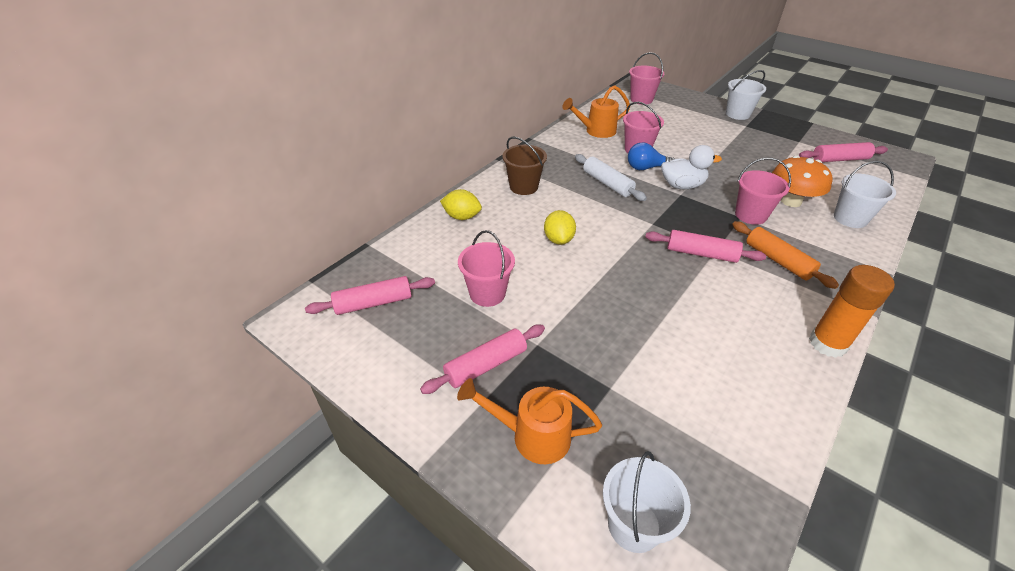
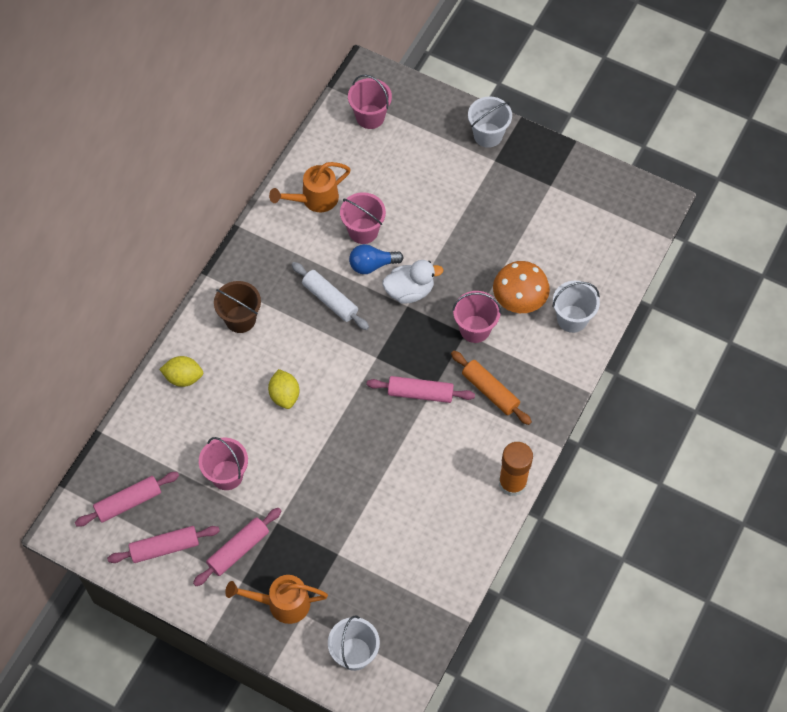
camera: 10 degrees left, 20 degrees up
pink rolling pin [799,142,888,162] -> pink rolling pin moved to [107,526,220,563]

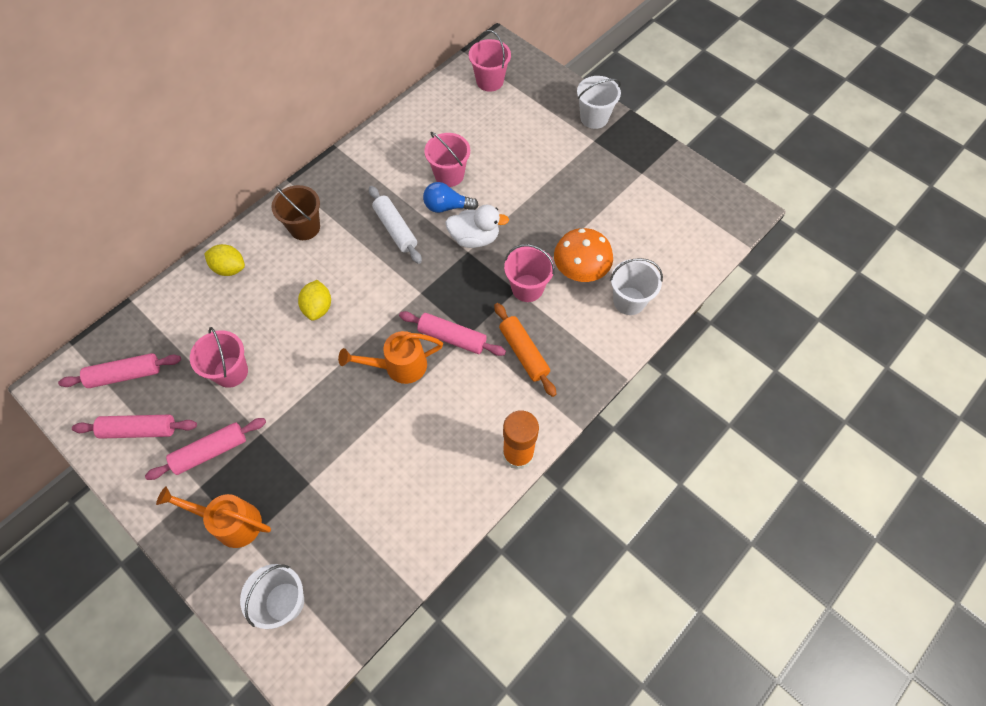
camera: 15 degrees right, 0 degrees up
orange watering can [269,162,351,212] -> orange watering can moved to [338,331,443,384]

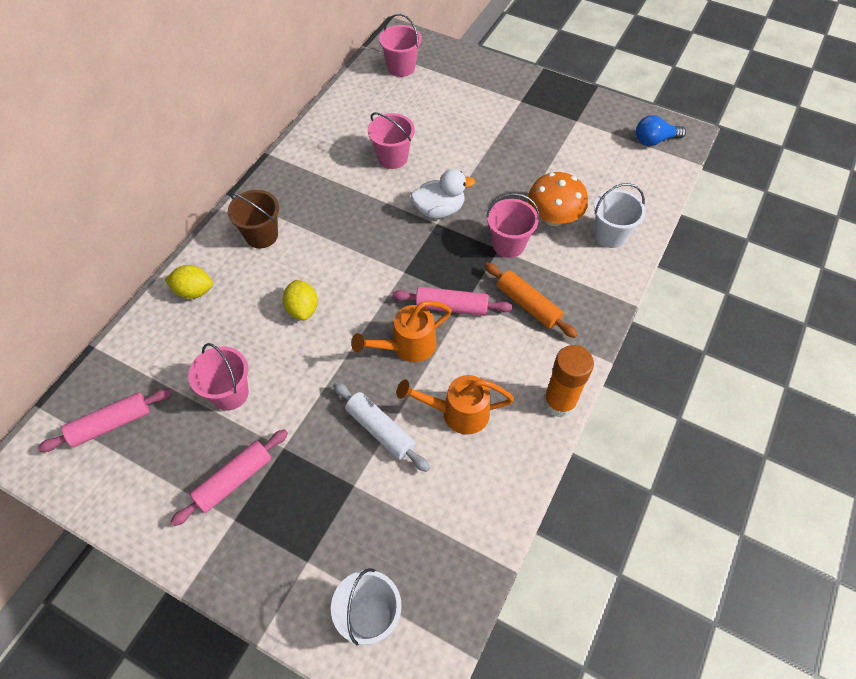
camera: 15 degrees left, 5 degrees down
pink rolling pin [72,414,197,439] -> none
orange watering can [156,487,271,548] -> orange watering can moved to [396,375,514,435]
white rolling pin [369,186,422,264] -> white rolling pin moved to [333,382,430,472]
blue light bulb [423,182,479,213] -> blue light bulb moved to [636,115,686,146]
white bucket [577,76,621,129] -> none

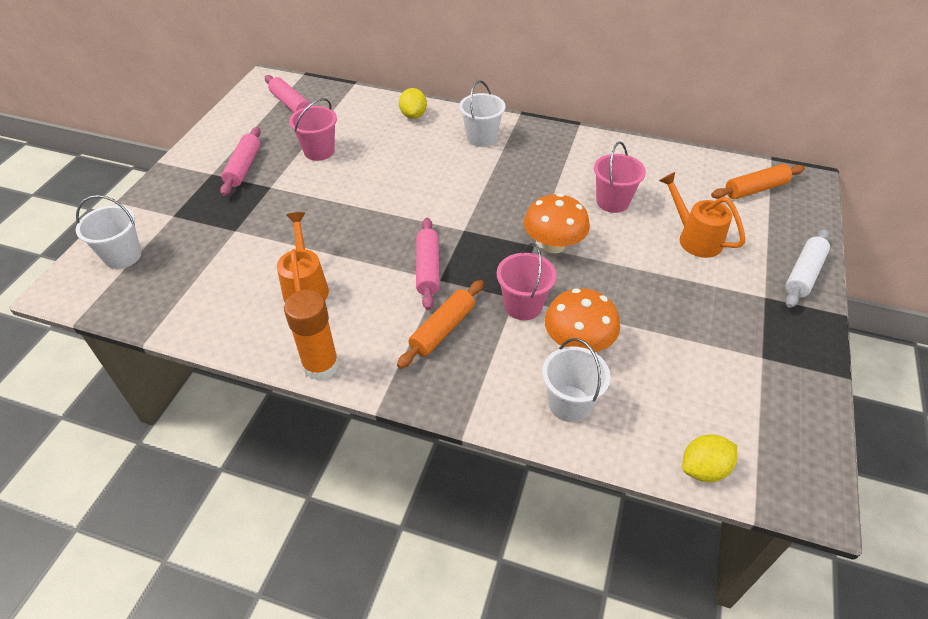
camera: 80 degrees right, 10 degrees down
pink rolling pin [171,429,288,526] -> pink rolling pin turned 60 degrees clockwise [220,127,261,196]
brown bucket [228,190,279,248] -> white bucket [459,80,505,147]
yellow lemon [283,280,318,320] -> yellow lemon moved to [682,435,737,482]
white rolling pin [333,382,430,472] -> white rolling pin moved to [785,229,830,308]
orange watering can [351,301,452,362] -> orange watering can moved to [659,172,745,258]
pink bucket [379,14,422,77] -> orange rolling pin [711,164,805,199]
white duck [411,169,475,218] -> orange mushroom [524,193,590,253]
blue light bulb [636,115,686,146] -> none

